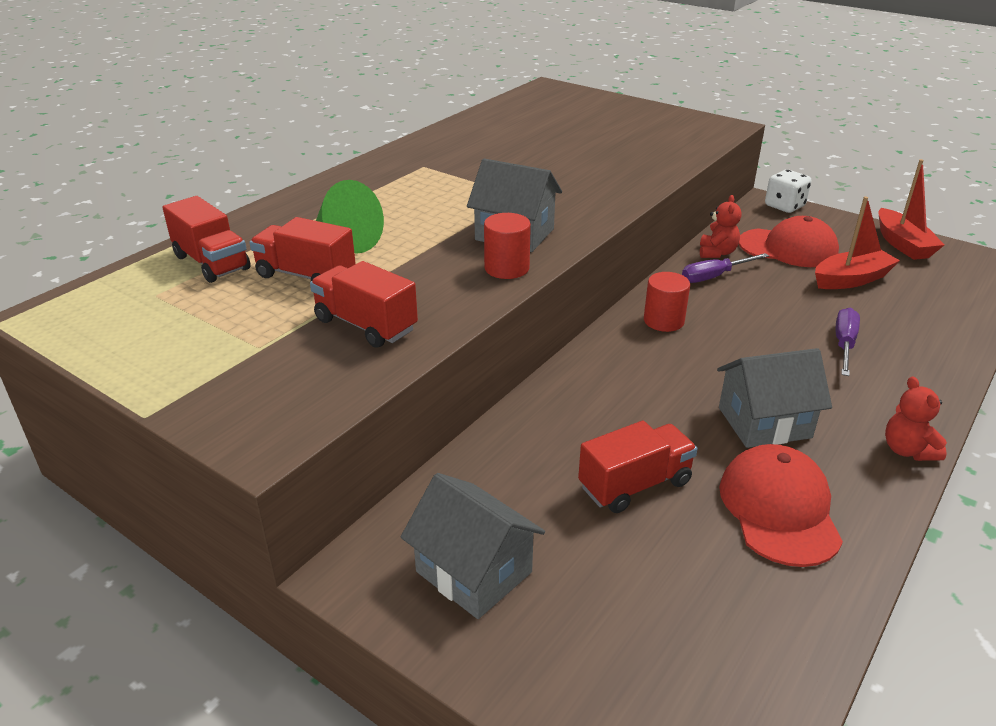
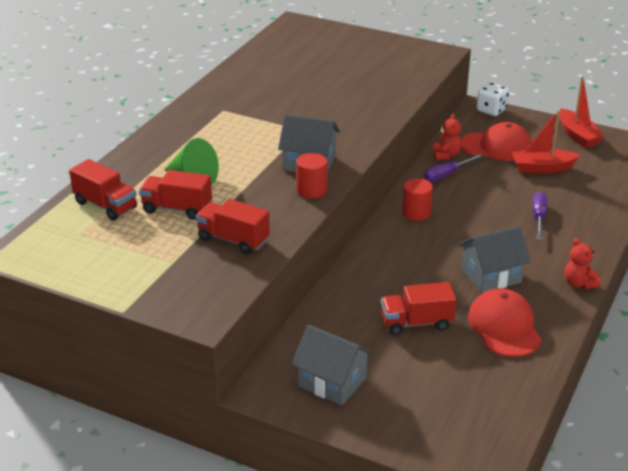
camera: 10 degrees left, 0 degrees up
red truck [578,421,697,513] -> red truck turned 150 degrees counterclockwise [381,282,456,335]
red boat [815,196,900,289] -> red boat turned 150 degrees counterclockwise [512,110,581,173]

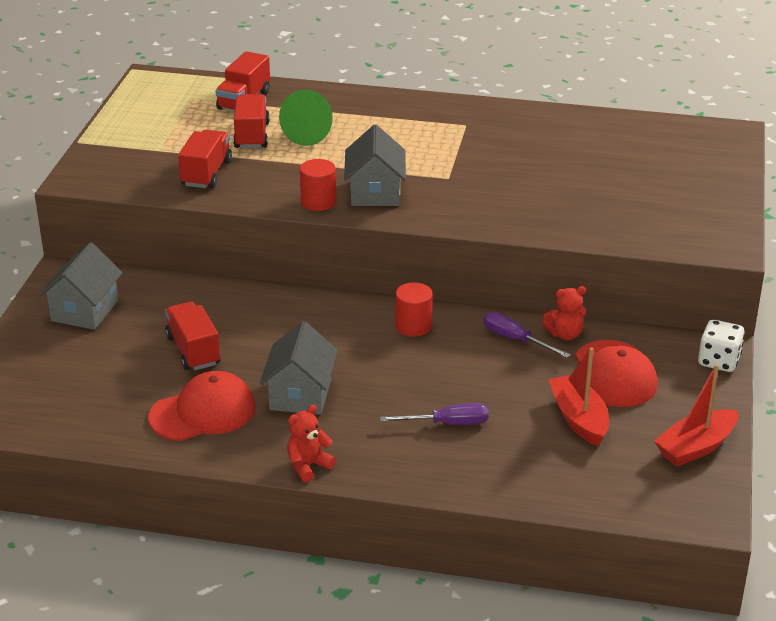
camera: 75 degrees right, 0 degrees up
grey house [458,226,531,293] -> grey house turned 45 degrees clockwise [260,321,338,415]

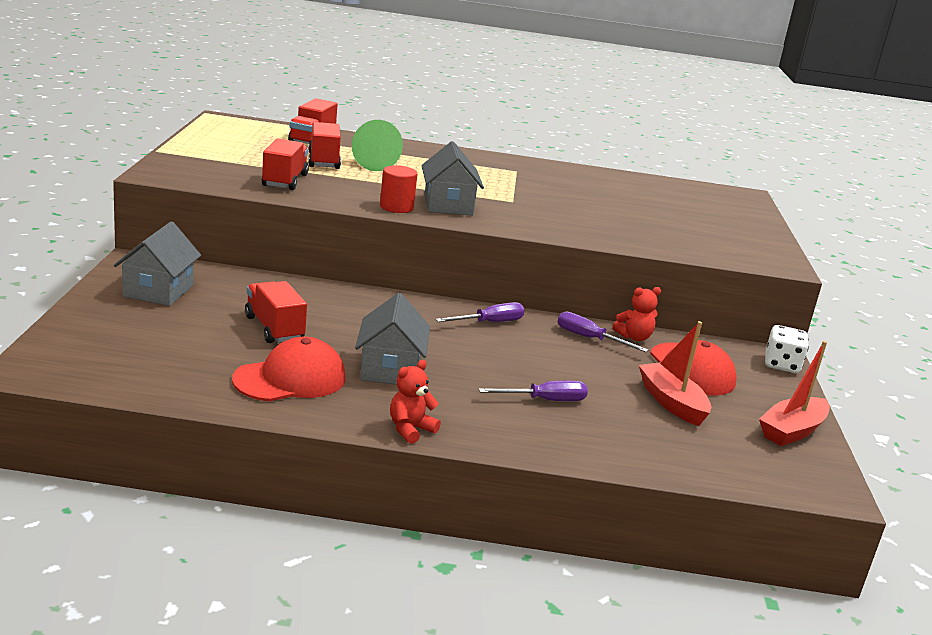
camera: 10 degrees left, 10 degrees down
red cylinder [395,282,433,337] -> purple screwdriver [436,302,525,322]

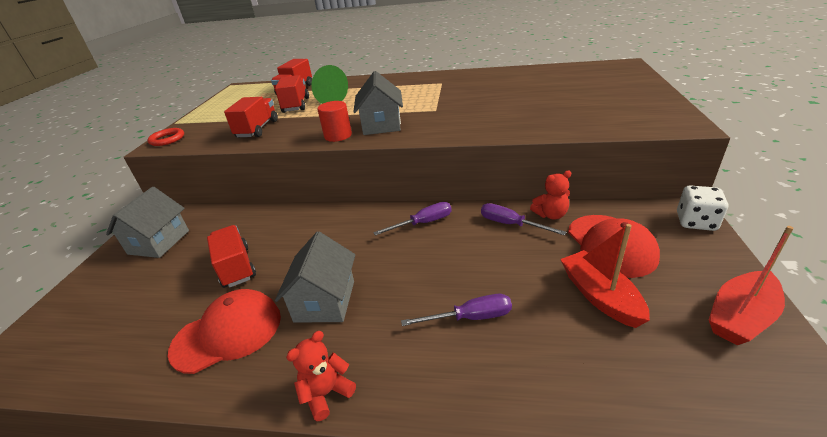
camera: 10 degrees right, 10 degrees up
none -> red ring [147,128,184,146]

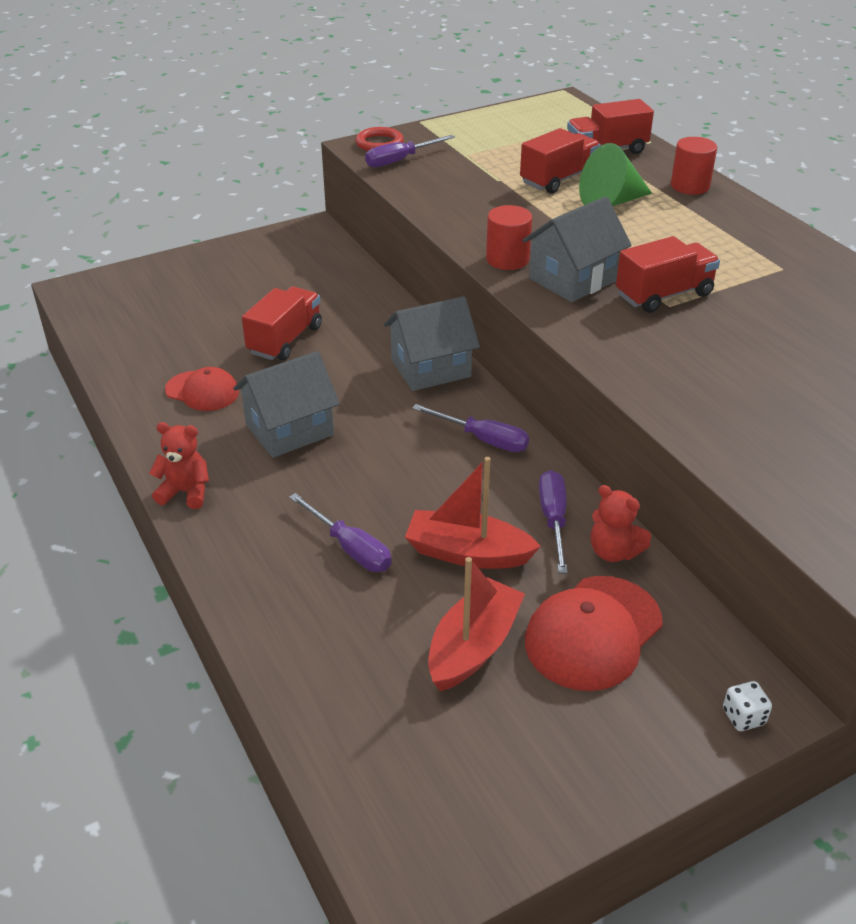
camera: 50 degrees right, 5 degrees up
grey house [106,187,189,258] -> grey house moved to [384,296,480,391]
red cap [168,289,281,374] -> red cap [165,367,239,411], size x0.63
red truck [224,97,278,138] -> red truck moved to [616,236,720,313]
white dice [677,185,728,231] -> white dice [723,681,772,731], size x0.57
red boat [708,226,793,345] -> red boat moved to [405,457,541,569]
none -> purple screwdriver [365,135,455,168]
none -> red cylinder [671,137,717,195]

